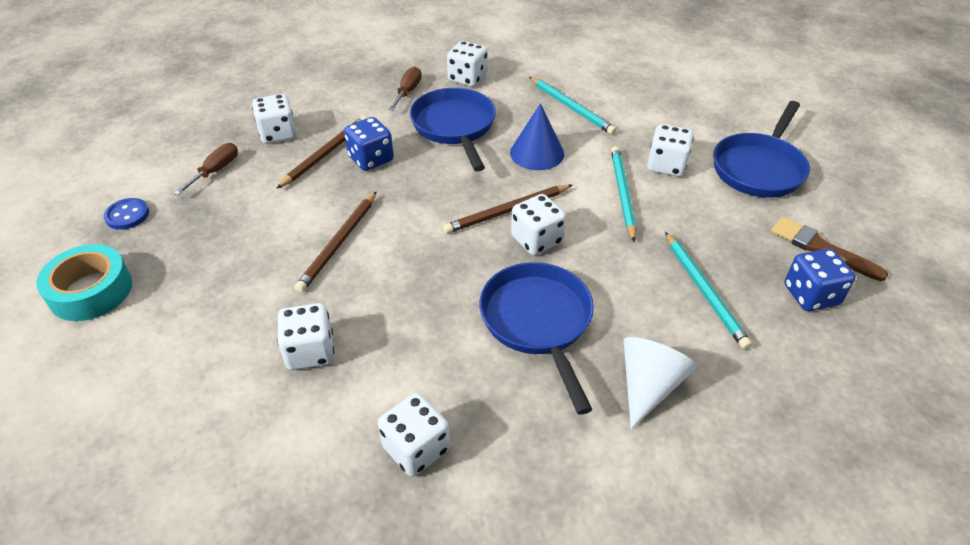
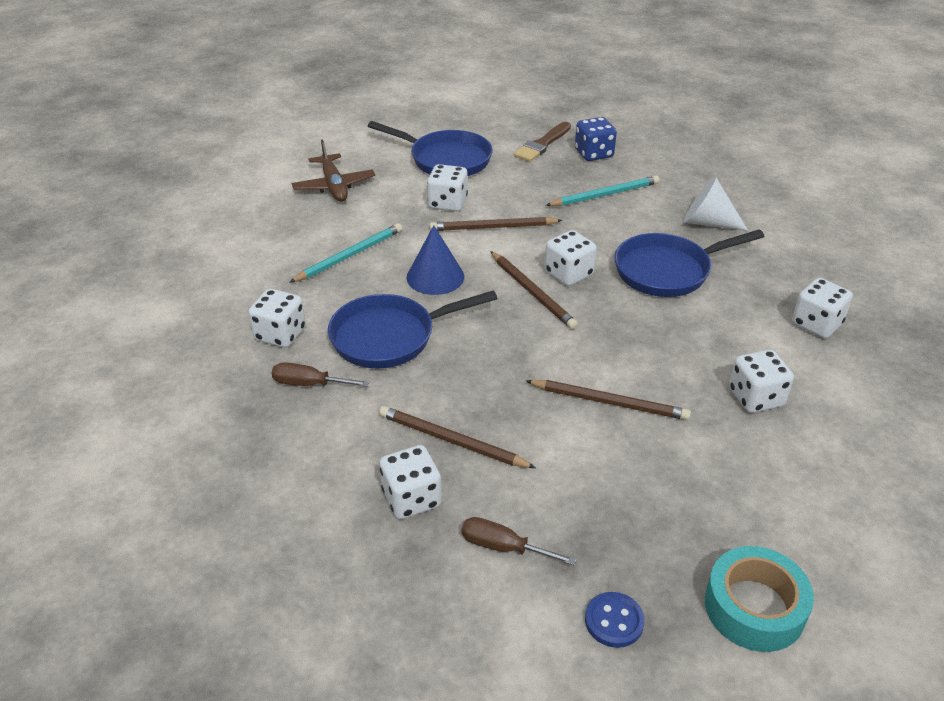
camera: 95 degrees left, 5 degrees down
blue dice [344,117,394,171] -> none
turquoise pencil [611,146,637,242] -> brown pencil [430,217,563,231]
none -> brown plane [292,139,375,202]

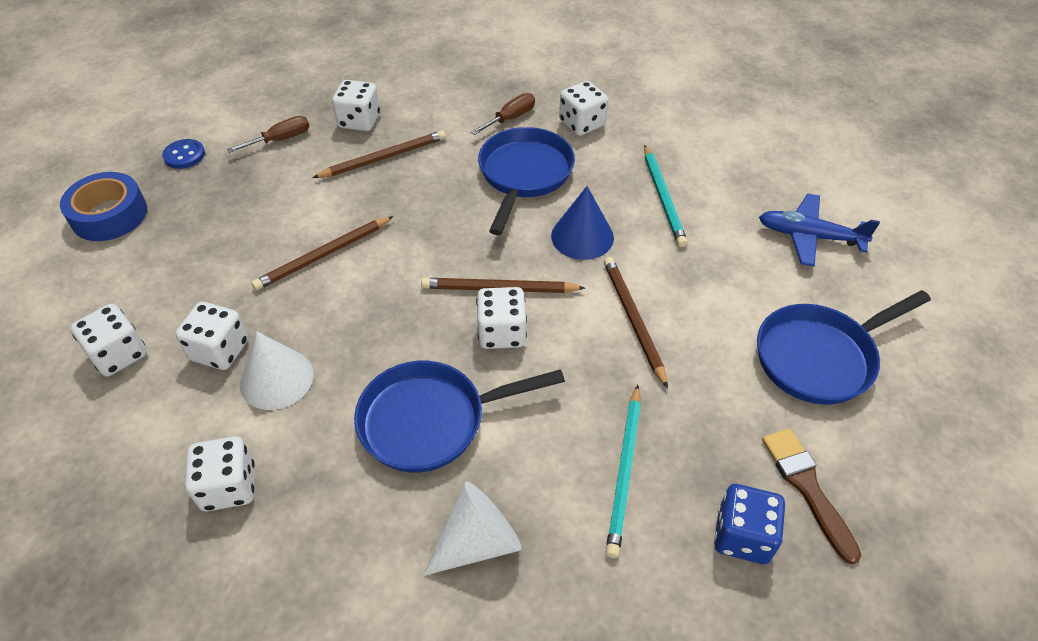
camera: 125 degrees right, 10 degrees up
brown plane [292,139,375,202] -> blue plane [759,193,880,267]
white dice [427,164,468,212] -> white dice moved to [70,304,147,376]
brown pencil [430,217,563,231] -> brown pencil turned 45 degrees counterclockwise [604,257,668,389]
blue pan [615,230,764,297] -> blue pan turned 120 degrees counterclockwise [354,361,565,473]
turquoise tape [705,546,814,652] -> blue tape [60,172,147,241]
none -> white cone [240,331,314,410]

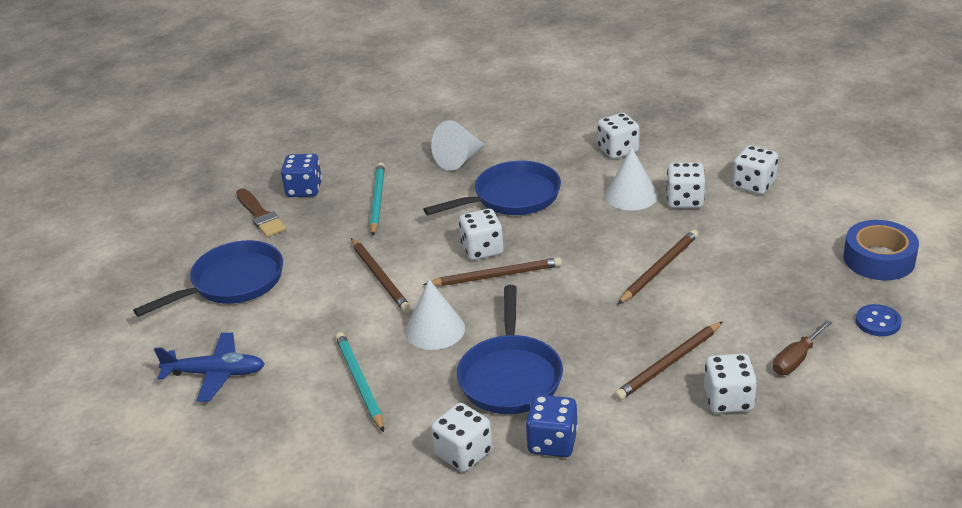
camera: 170 degrees right, 15 degrees down
brown screwdriver [471,93,535,135] -> blue dice [526,395,578,457]
blue cone [551,186,614,260] -> white cone [405,279,465,350]

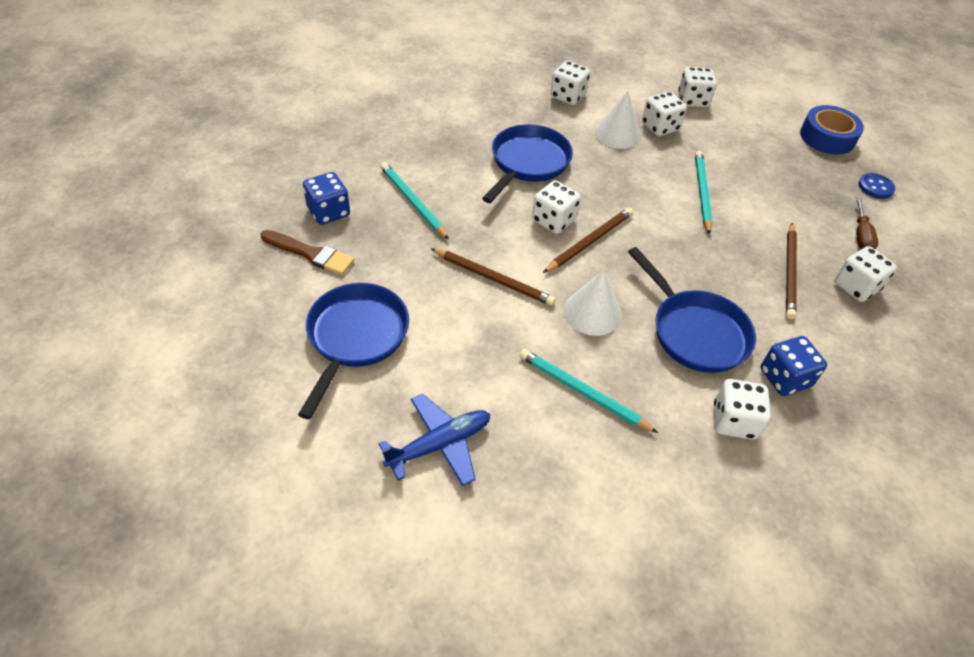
camera: 40 degrees left, 15 degrees up
white cone [431,120,485,171] -> none
brown pencil [618,230,698,304] -> turquoise pencil [695,151,712,235]

